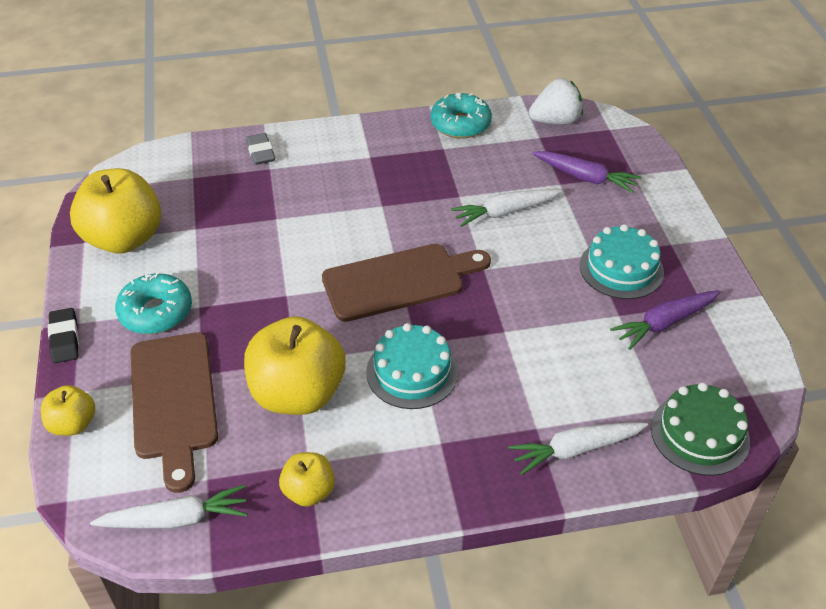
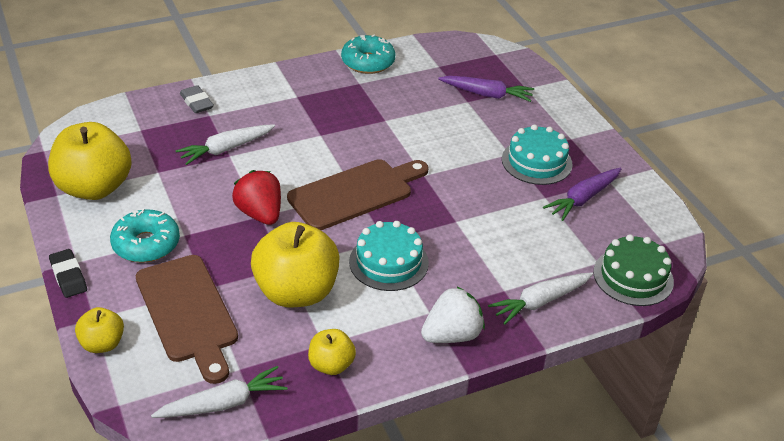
camera: 15 degrees left, 5 degrees down
white carrot [451,189,562,227] -> white carrot moved to [175,124,275,165]
white strawberry [529,78,583,124] -> white strawberry moved to [421,286,485,343]
none -> red strawberry [232,170,281,225]

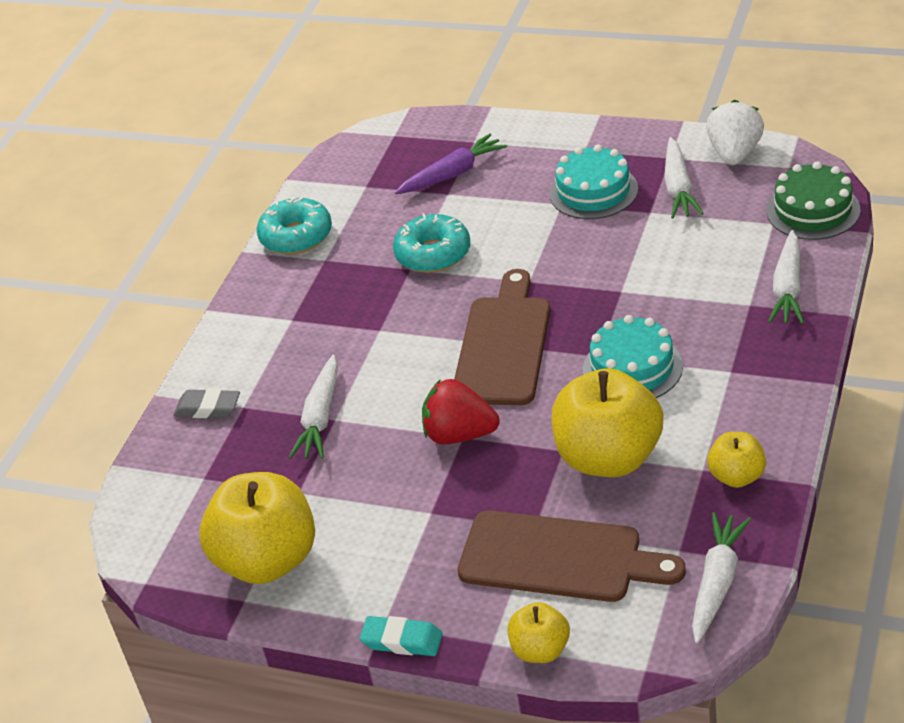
camera: 40 degrees left, 0 degrees up
black eraser [49,249,87,298] -> turquoise eraser [360,616,443,656]
turquoise donut [110,209,180,263] -> turquoise donut moved to [393,213,470,273]
white strawberry [421,286,485,343] -> white strawberry moved to [706,100,764,165]
purple carrot [543,168,621,221] -> white carrot [664,137,704,219]

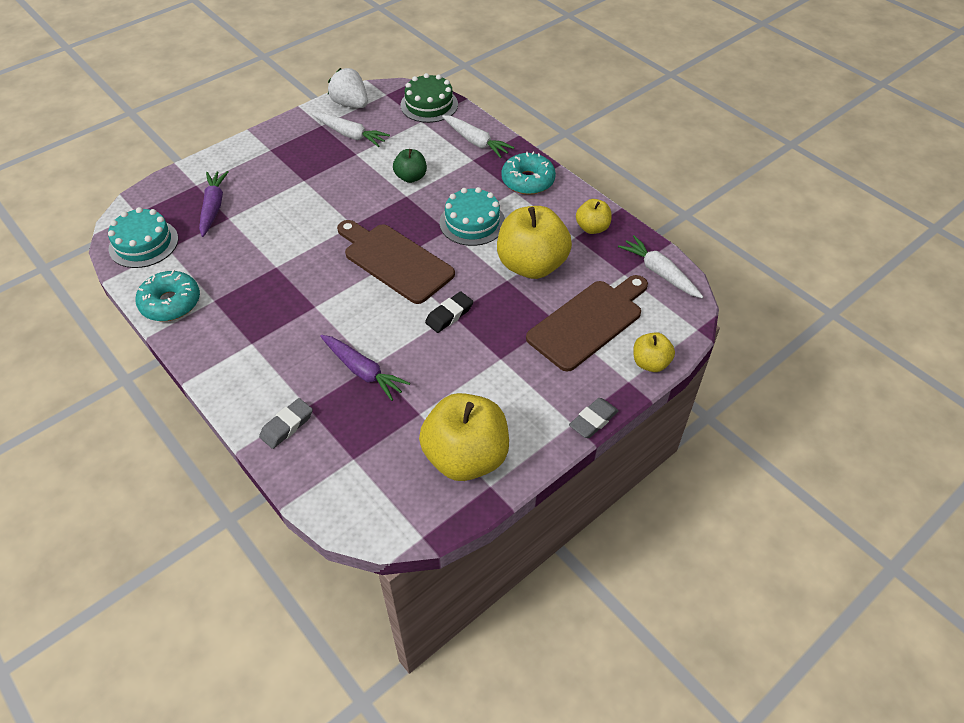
camera: 65 degrees left, 10 degrees up
white carrot [289,355,338,459] -> purple carrot [320,335,410,401]
turquoise eraser [360,616,443,656] -> grey eraser [569,398,619,438]
turquoise donut [393,213,470,273] -> turquoise donut moved to [501,152,556,195]
red strawberry [422,379,500,444] -> black eraser [425,292,473,333]
turquoise cake [550,144,638,219] -> turquoise cake moved to [108,207,178,268]
none -> green apple [393,149,427,183]

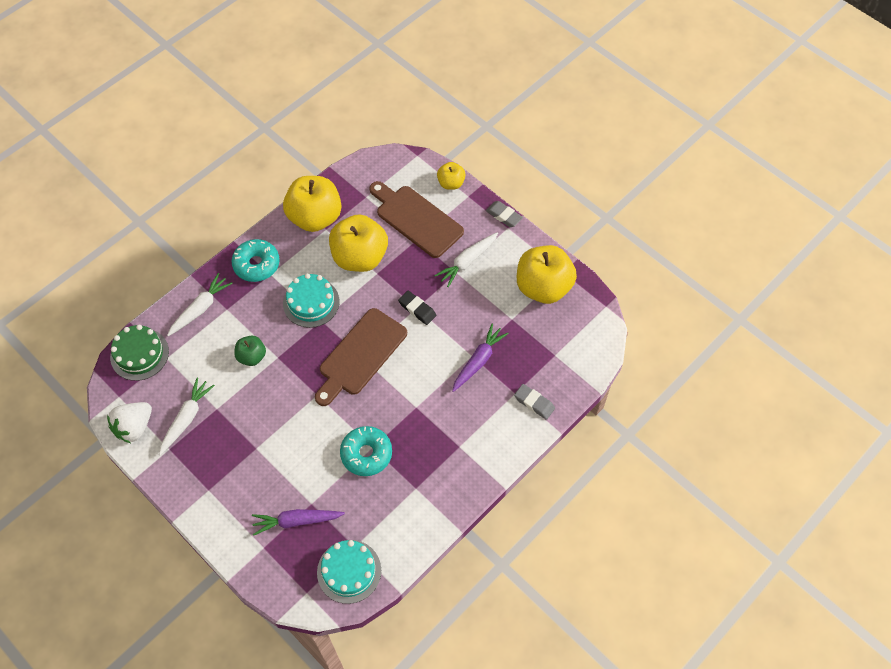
camera: 95 degrees left, 10 degrees up
turquoise donut [136,270,200,321] -> turquoise donut moved to [340,426,392,476]
yellow apple [576,199,612,234] -> yellow apple [283,176,342,232], size x1.97
white carrot [618,235,703,298] -> white carrot moved to [434,232,498,287]

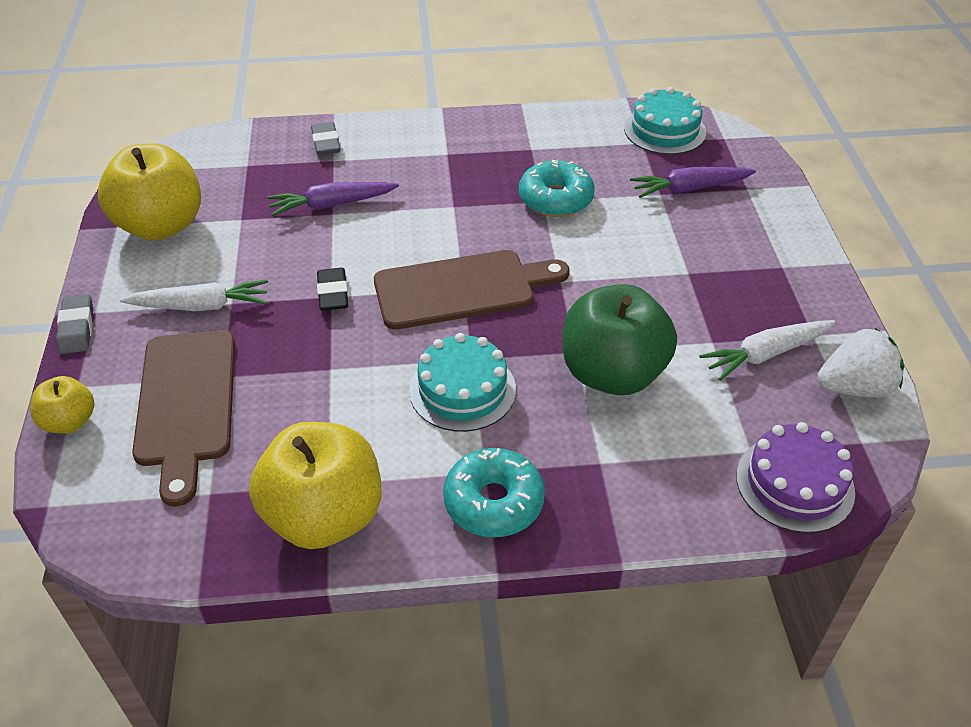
camera: 140 degrees left, 15 degrees down
green cake [110,325,169,381] -> purple cake [736,422,855,533]
white carrot [167,273,233,336] -> none
green apple [234,336,266,366] -> green apple [563,284,677,395], size x1.97
purple carrot [252,509,345,536] -> purple carrot turned 135 degrees clockwise [630,167,756,198]
yellow apple [329,214,388,272] -> none

